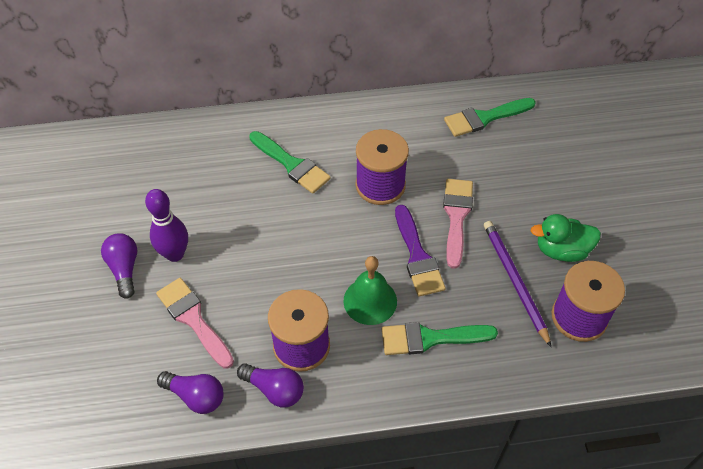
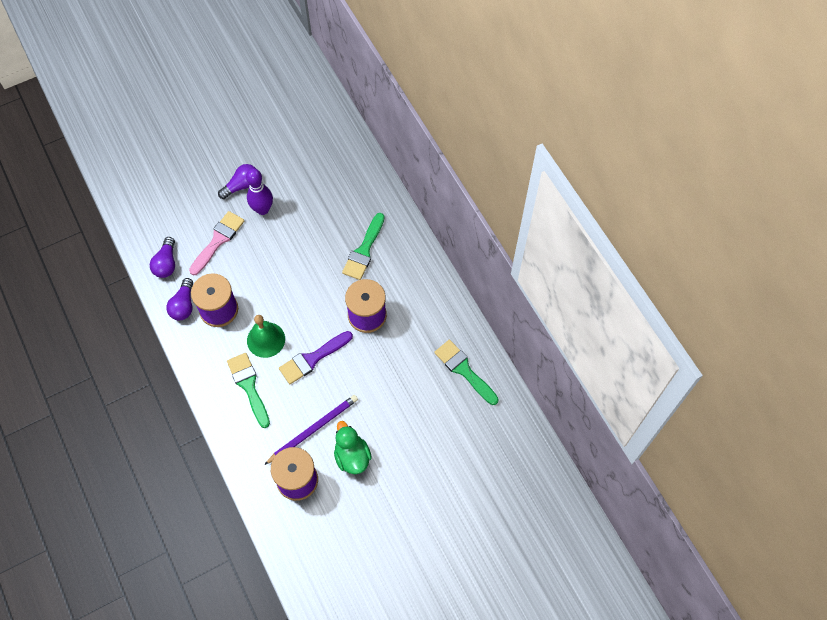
camera: 70 degrees right, 10 degrees up
pink brush [443,179,473,269] -> none

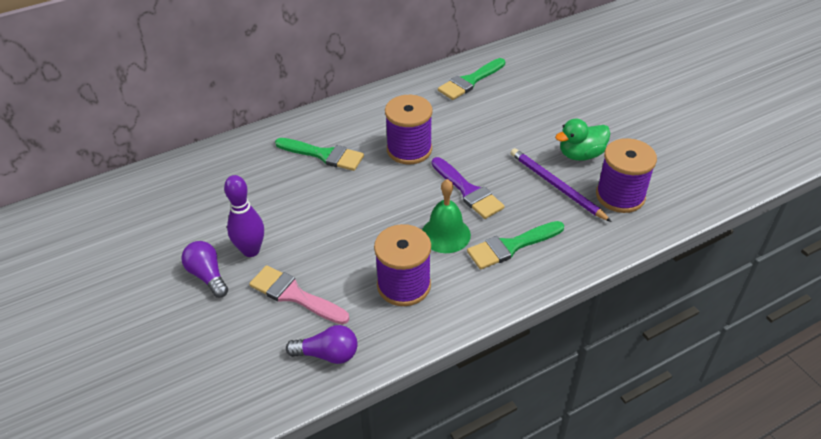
camera: 90 degrees left, 20 degrees down
purple light bulb [166,278,193,320] -> none

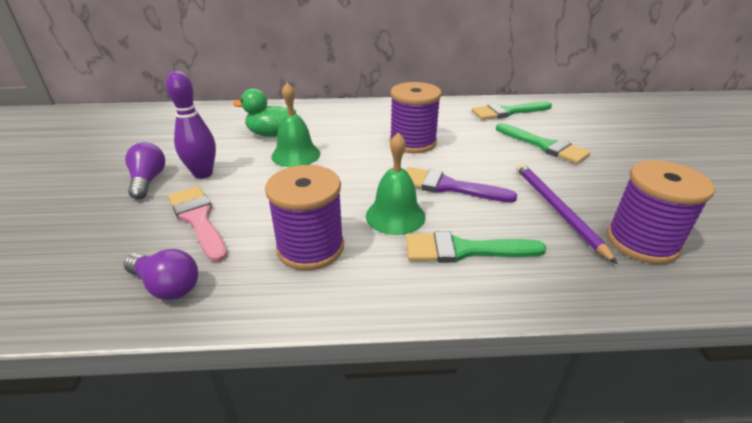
camera: 25 degrees right, 10 degrees down
green brush [275,138,364,171] -> green brush moved to [496,123,590,164]
purple brush [432,157,505,219] -> purple brush turned 120 degrees clockwise [406,167,517,203]
green duck [555,118,610,161] -> green duck moved to [233,88,296,137]
none -> green bell [271,83,320,167]

